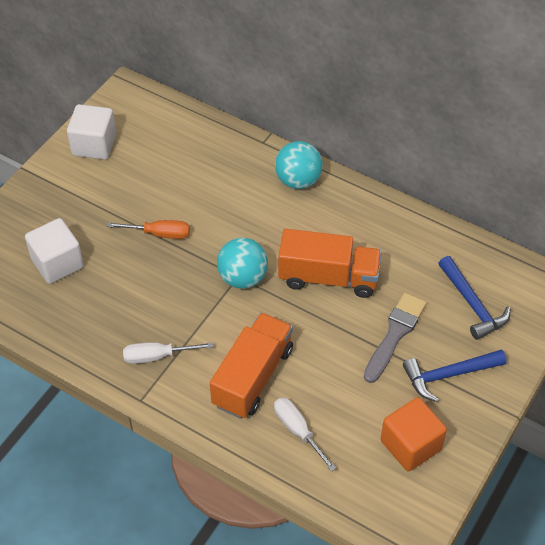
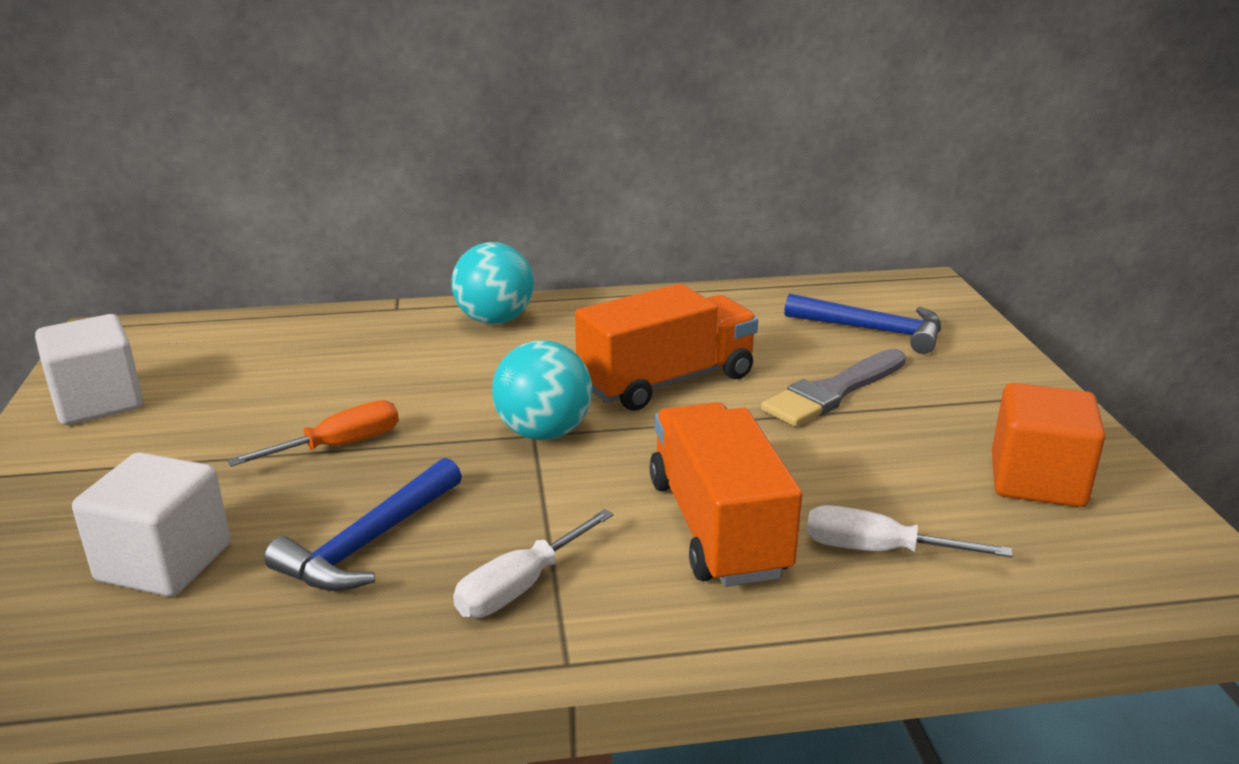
camera: 40 degrees left, 25 degrees down
grey brush [364,293,427,383] -> grey brush turned 120 degrees counterclockwise [761,349,906,427]
blue hammer [403,349,507,402] -> blue hammer moved to [264,458,462,591]

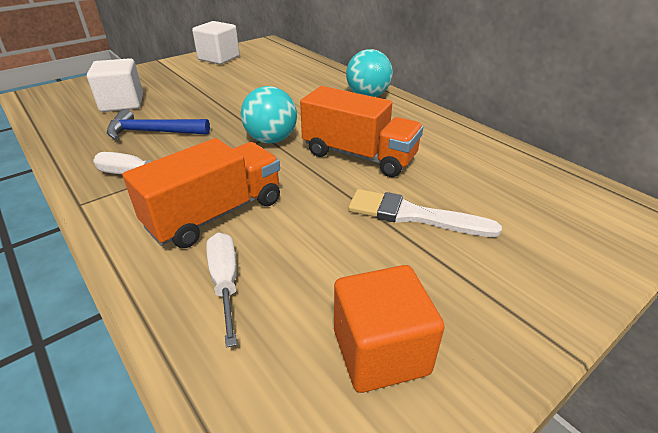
camera: 60 degrees right, 10 degrees up
orange screwdriver [227,400,399,467] -> none
grey brush [761,349,906,427] -> white brush [348,189,502,237]
blue hammer [784,294,941,354] -> none

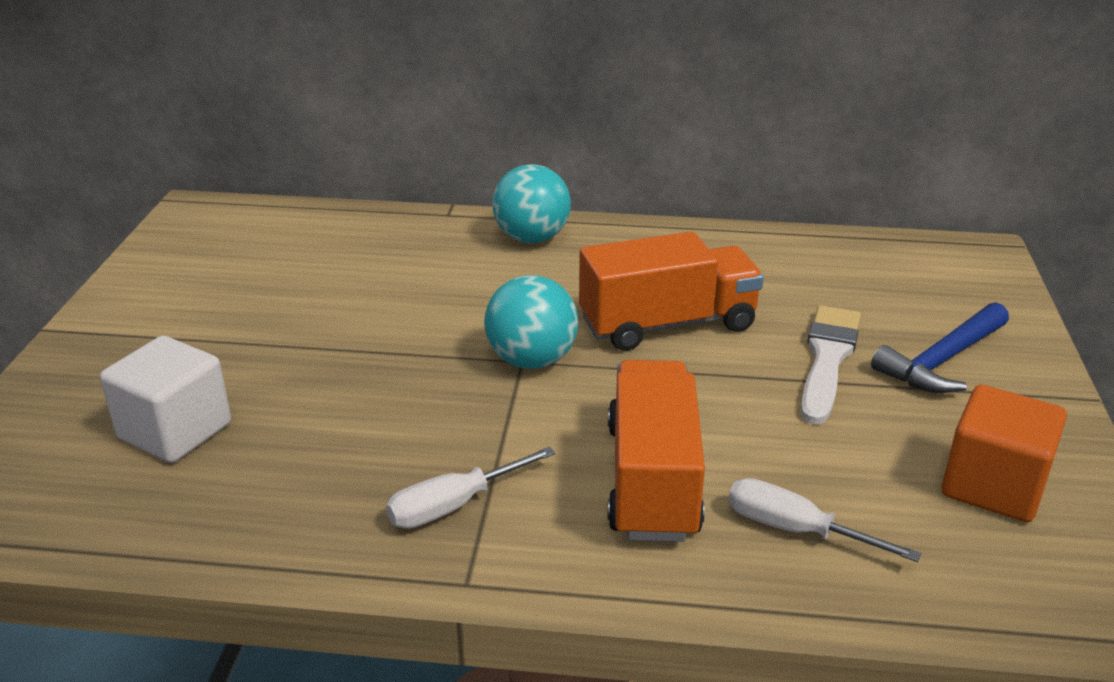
camera: 45 degrees left, 5 degrees down
blue hammer [107,109,210,140] -> blue hammer moved to [871,302,1009,393]
white cube [192,21,240,64] -> none
white brush [348,189,502,237] -> white brush turned 135 degrees clockwise [801,305,861,425]

